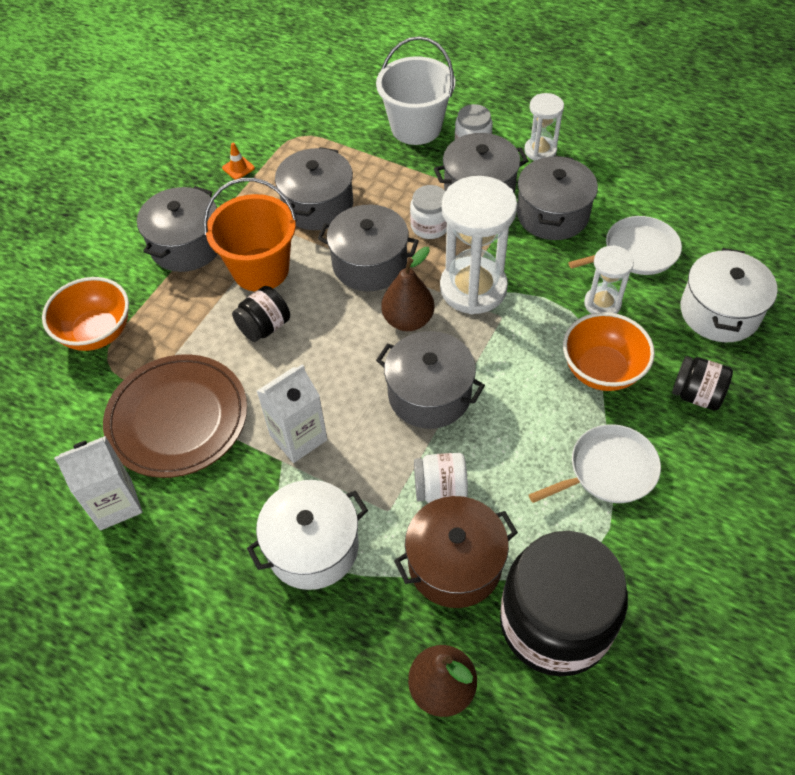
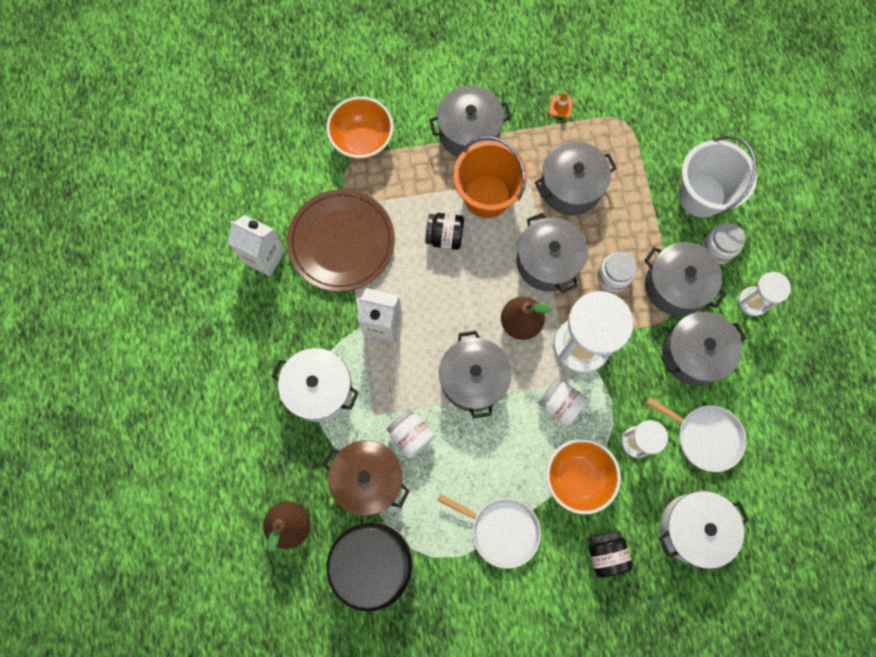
camera: 50 degrees right, 20 degrees up
none -> white jar [538,378,587,426]

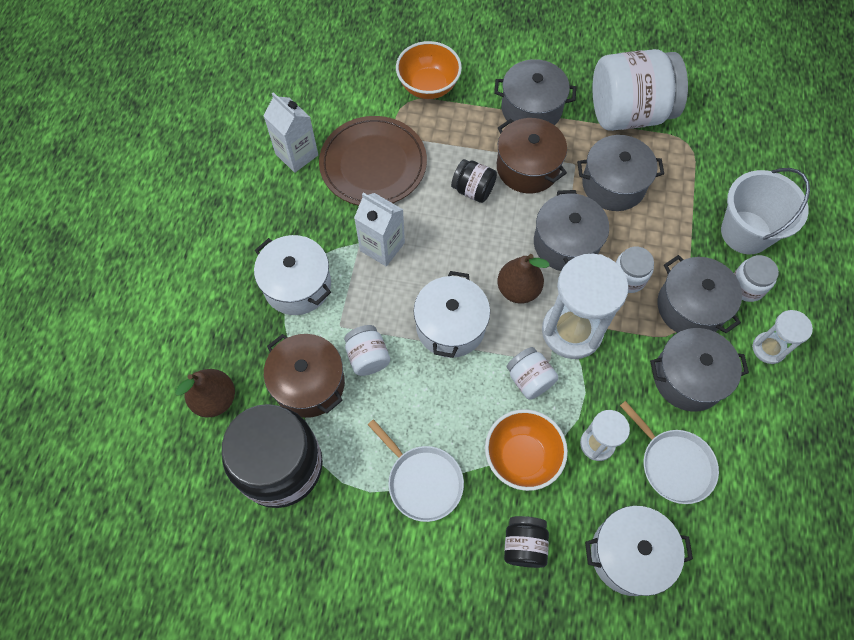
camera: 20 degrees right, 10 degrees down
grey pot [439,331,511,419] -> white pot [414,271,490,358]
orange bucket [453,136,528,218] -> brown pot [497,118,567,194]
orange traffic cone [549,91,573,118] -> white jar [593,49,688,131]

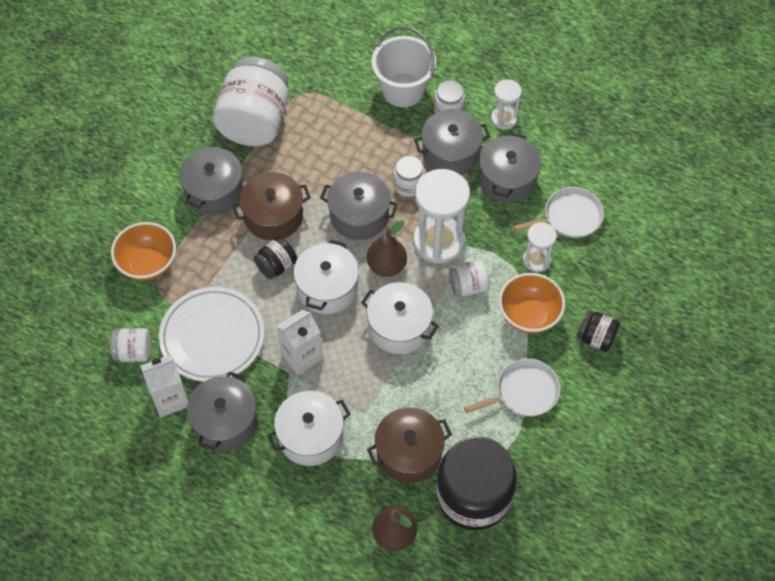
camera: 70 degrees left, 5 degrees down
brown plate [319,116,427,206] -> white plate [159,287,265,382]
white jar [344,325,390,376] -> white jar moved to [110,328,151,362]
grey pot [577,135,664,211] -> grey pot moved to [187,372,257,451]
white pot [585,506,693,596] -> white pot moved to [293,240,359,314]

